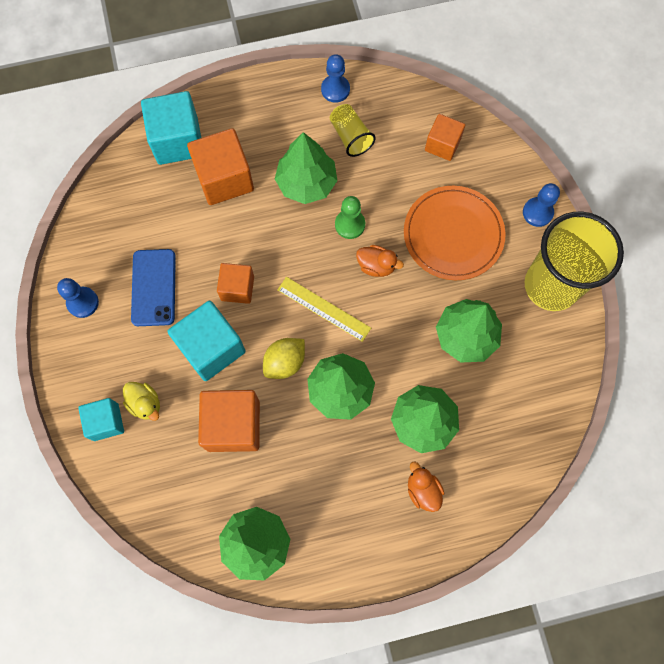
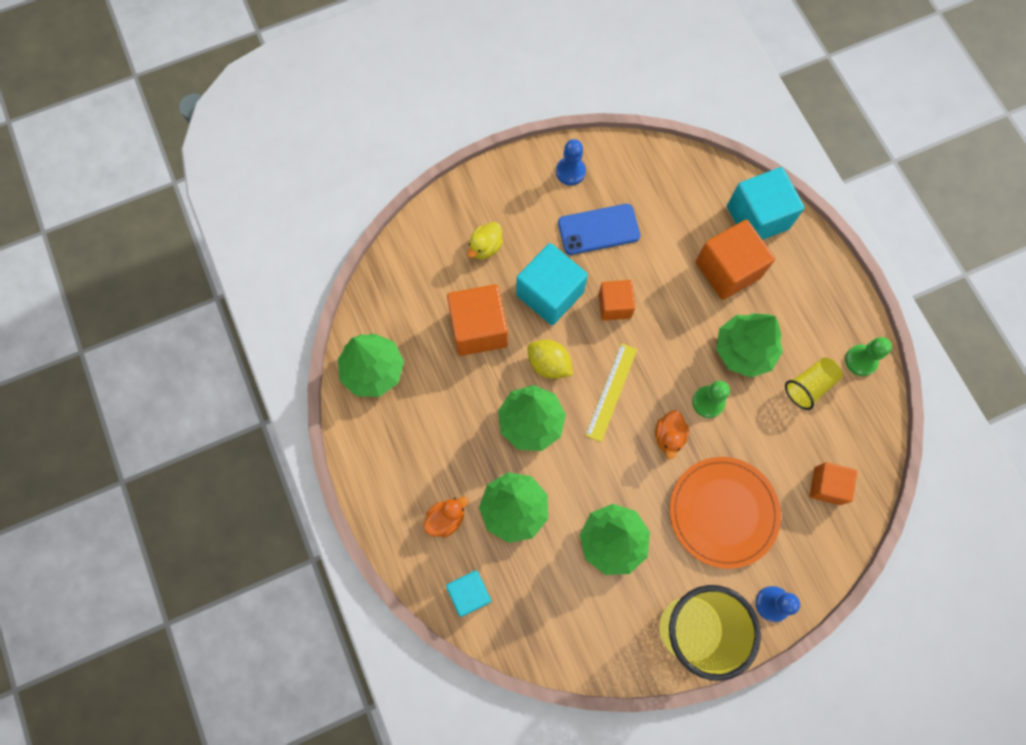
camera: 80 degrees right, 0 degrees up
turquoise cube [78,398,124,441] -> turquoise cube moved to [446,571,491,617]
blue pawn [321,54,350,103] -> green pawn [845,337,892,376]

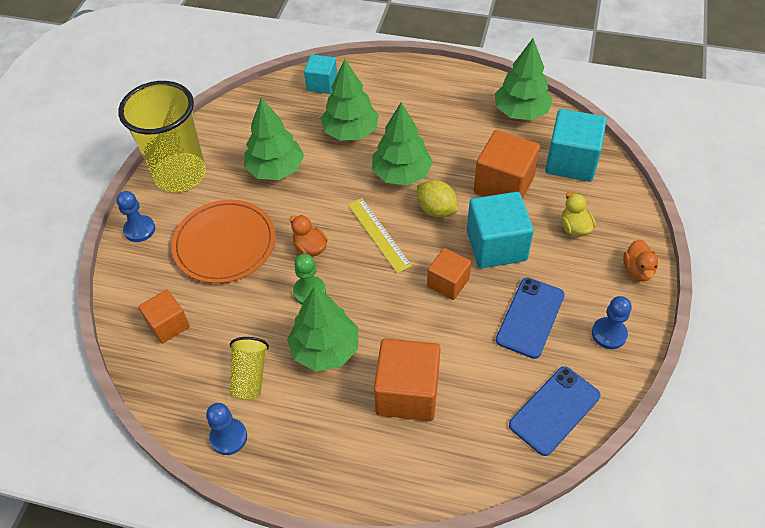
camera: 130 degrees right, 20 degrees down
orange duck [424,497,469,538] -> orange duck moved to [623,239,658,282]
yellow lemon [528,340,573,379] -> yellow lemon turned 60 degrees clockwise [417,180,458,218]
turquoise cube [727,167,805,240] -> turquoise cube moved to [545,109,607,182]
green pawn [845,337,892,376] -> blue pawn [206,403,247,455]
none -> blue phone [509,366,600,456]

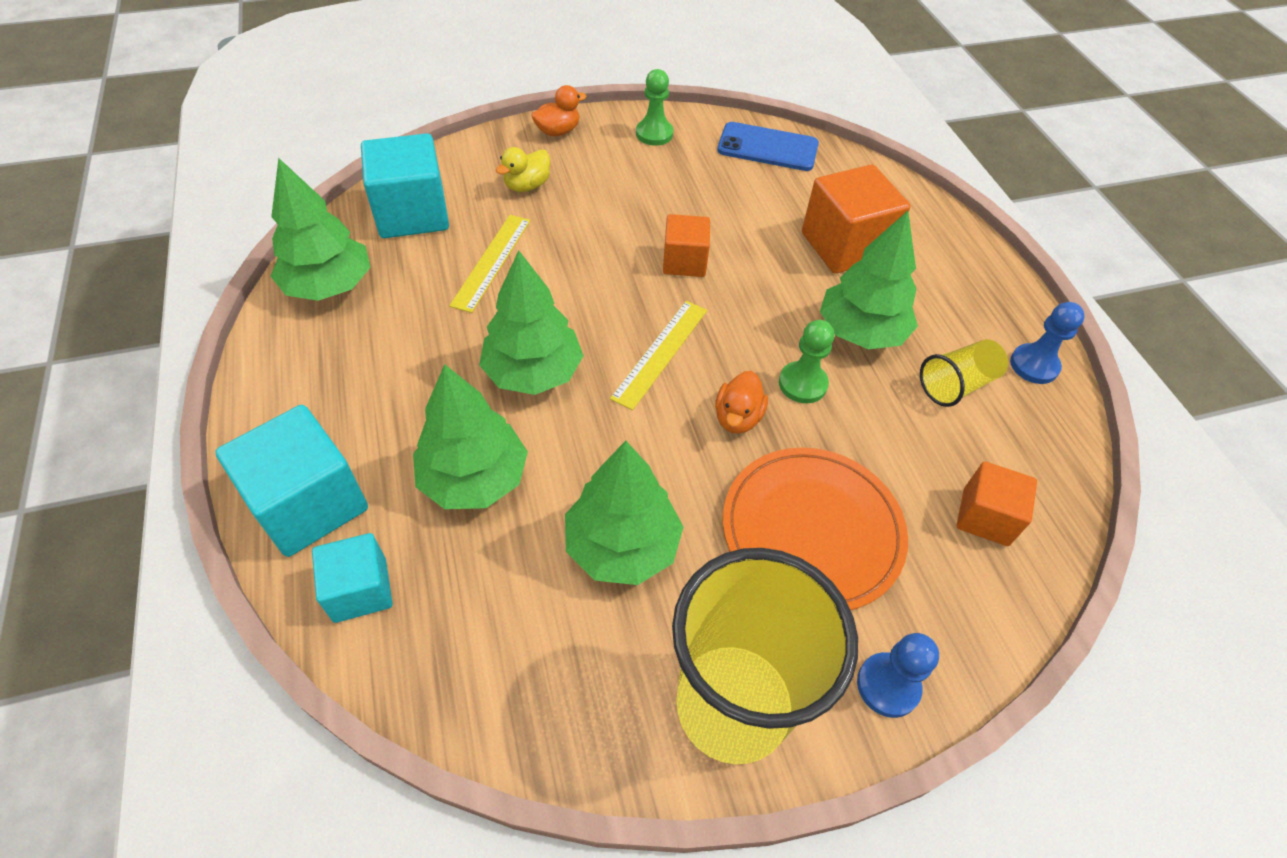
camera: 125 degrees left, 0 degrees up
yellow lemon [417,180,458,218] -> none
turquoise cube [467,192,534,268] -> turquoise cube moved to [215,405,368,557]
orange cube [474,130,540,199] -> yellow ruler [449,215,531,313]
blue phone [496,277,565,359] -> none
blue pawn [592,296,632,349] -> green pawn [636,69,673,146]

